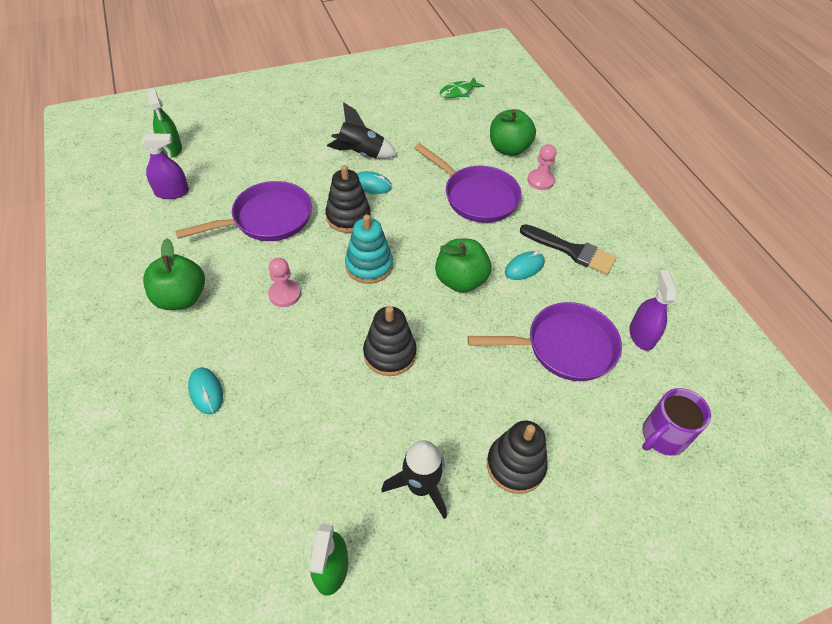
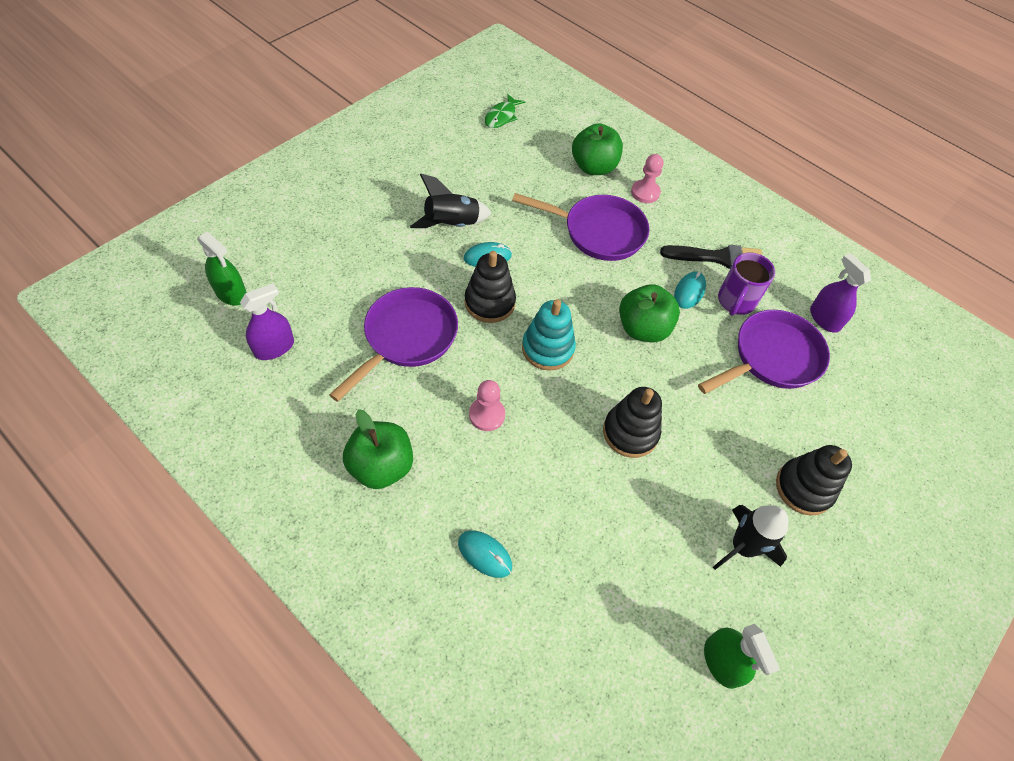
camera: 30 degrees left, 5 degrees up
purple mug [642,388,711,456] -> purple mug moved to [718,252,775,316]

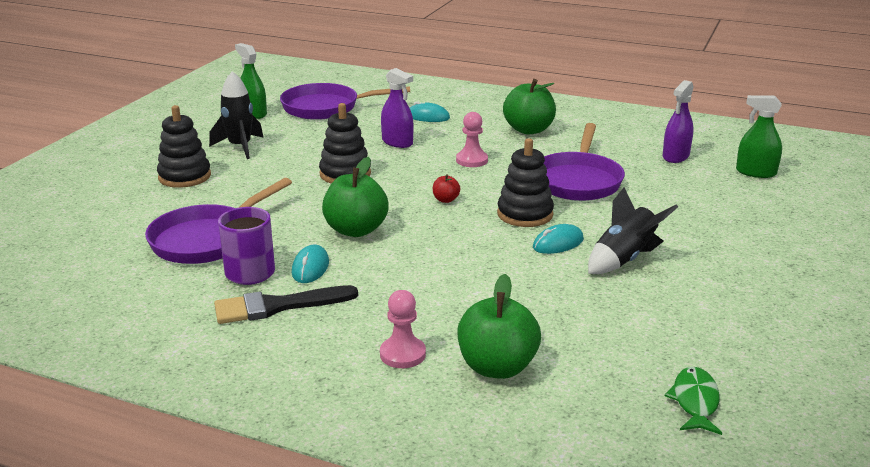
camera: 165 degrees right, 30 degrees down
purple pan [512,193,650,261] -> purple pan moved to [280,83,410,120]
turquoise stacking toy [522,299,576,371] -> red apple [433,174,460,203]
purple spray bottle [810,253,871,333] -> purple spray bottle moved to [381,68,413,148]

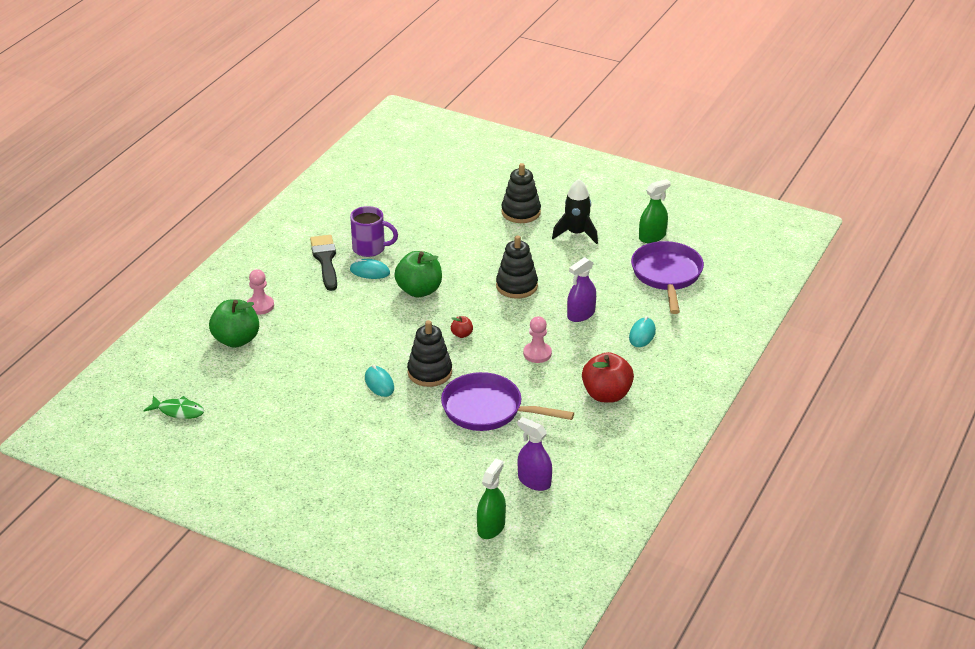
camera: 95 degrees right, 10 degrees up
purple pan [145,178,292,264] -> none
green apple [503,79,556,134] -> red apple [582,352,634,403]
black rocket [588,187,678,274] -> none

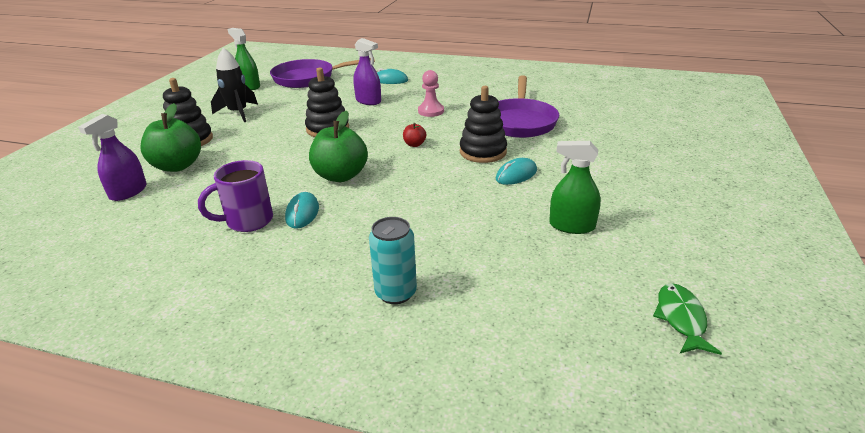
camera: 100 degrees left, 5 degrees down
green apple [209,299,259,348] -> green apple moved to [140,103,201,172]
pink pawn [247,269,274,315] -> turquoise can [369,217,417,304]
black brush [310,235,337,291] -> none
purple mug [350,206,398,257] -> purple mug turned 120 degrees counterclockwise [198,160,273,232]
green spray bottle [477,459,506,539] -> green spray bottle moved to [549,141,601,234]
purple spray bottle [517,417,552,491] -> purple spray bottle moved to [78,114,147,201]
red apple [582,352,634,403] -> none

